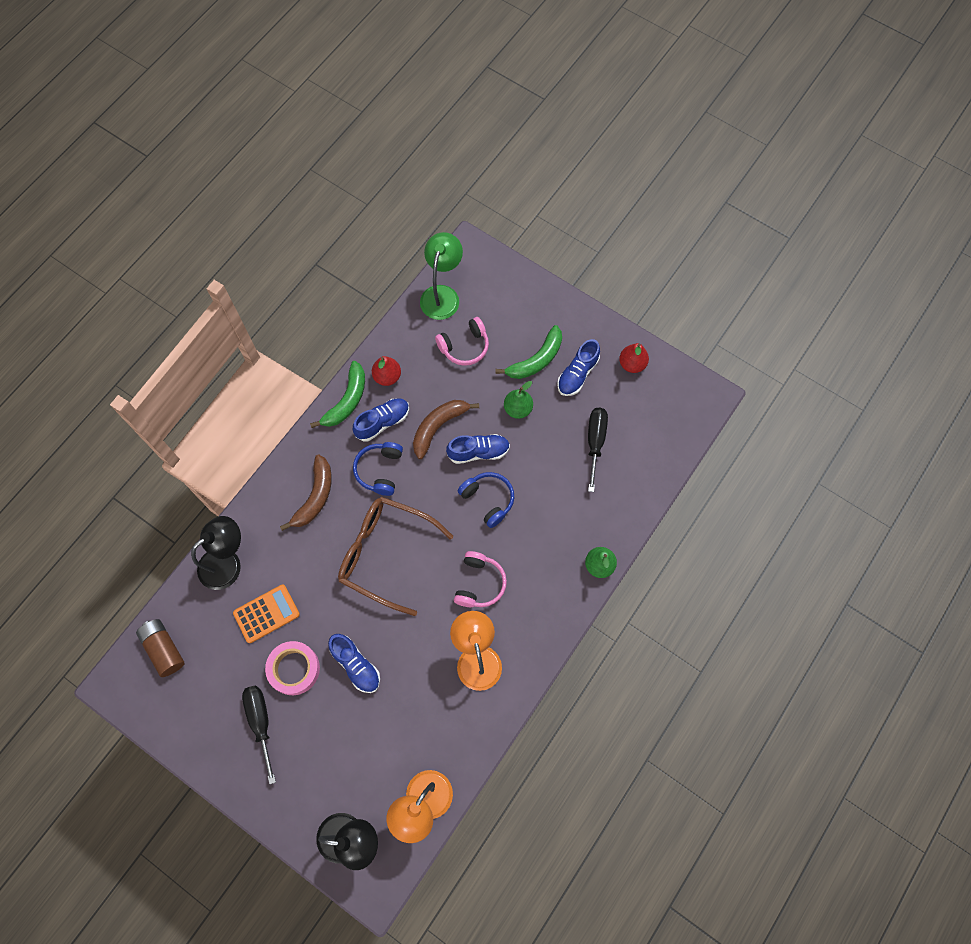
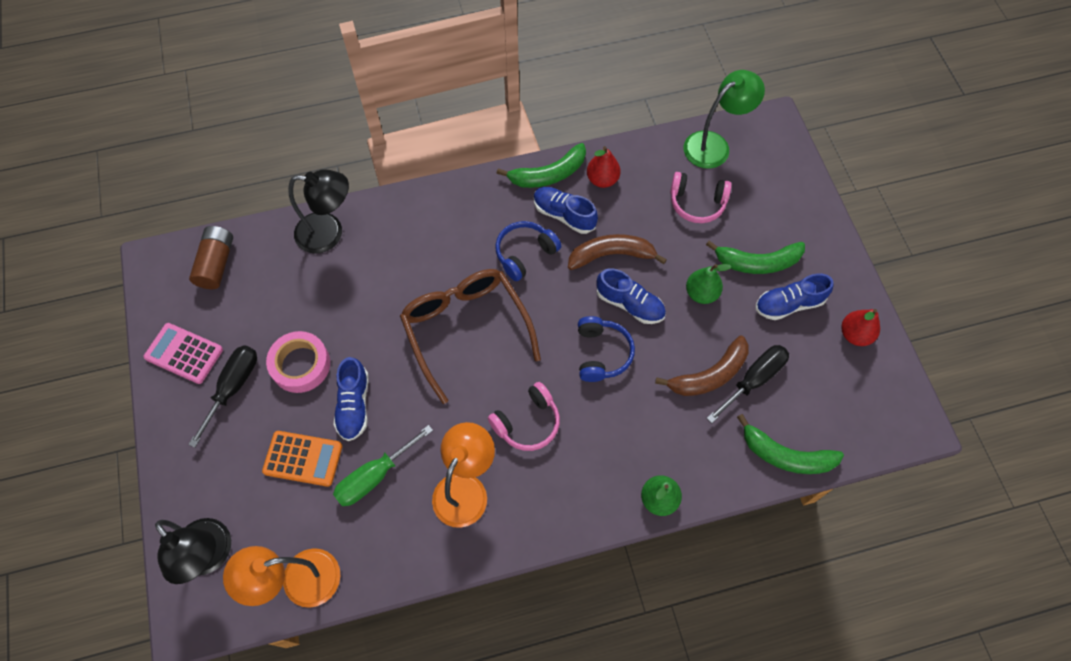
camera: 40 degrees right, 5 degrees down
orange calculator [233,585,300,643] -> orange calculator moved to [262,431,342,487]
brown banana [280,454,332,531] -> brown banana moved to [655,336,749,396]
blue shoe [353,398,409,442] -> blue shoe turned 150 degrees counterclockwise [534,187,598,234]
none -> pink calculator [144,323,223,384]
none -> green screwdriver [333,425,433,506]
none -> green banana [737,414,844,474]

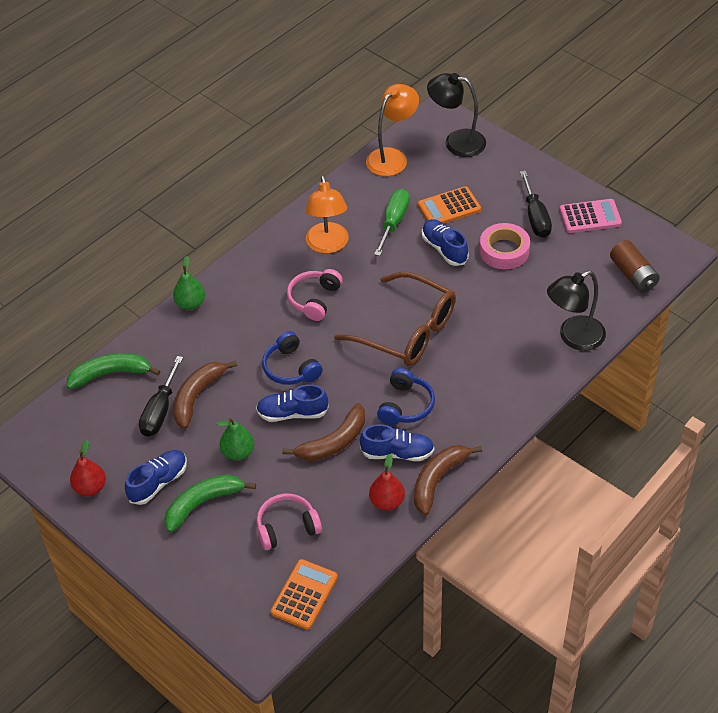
camera: 150 degrees right, 15 degrees down
green banana [496,143,586,188] -> brown banana [414,445,482,515]
green lamp [684,70,765,169] -> orange calculator [271,559,338,630]

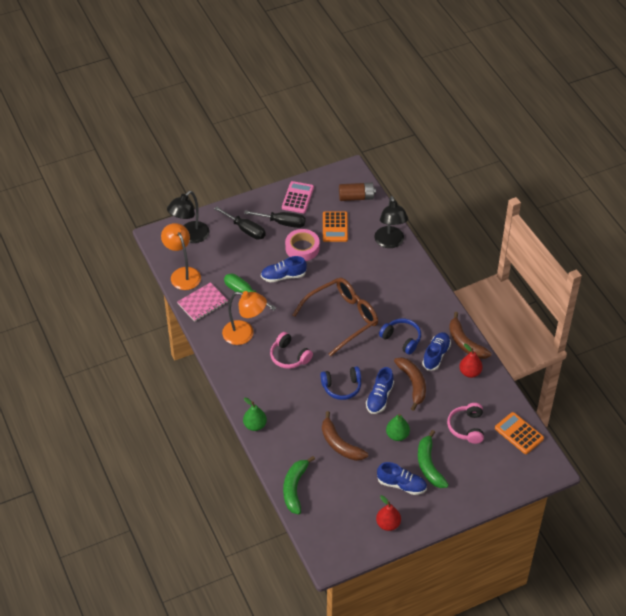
camera: 70 degrees left, 0 degrees up
blue shoe [125,450,187,505] -> blue shoe turned 135 degrees clockwise [377,462,427,495]
black screwdriver [139,356,183,437] -> black screwdriver moved to [214,206,266,240]
orange calculator [418,186,481,223] -> orange calculator moved to [323,211,348,242]
none -> pink notebook [177,282,228,322]

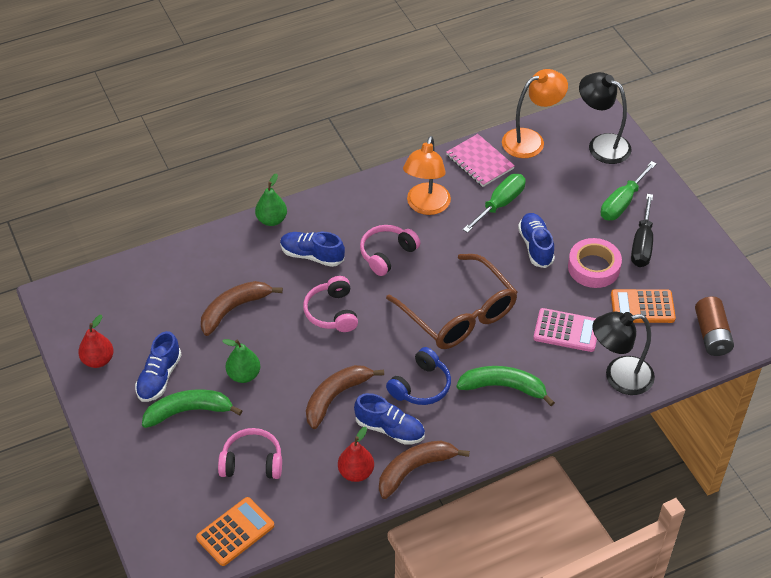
camera: 90 degrees right, 0 degrees up
black screwdriver [214,206,266,240] -> green screwdriver [601,161,656,220]
pink calculator [282,181,314,213] -> pink calculator moved to [533,308,597,352]
green banana [283,456,315,514] -> green banana moved to [456,366,555,406]
blue headphones [320,366,361,400] -> pink headphones [303,276,358,332]
blue shoe [366,367,394,414] -> blue shoe moved to [280,232,345,267]
brown banana [394,357,426,411] -> brown banana turned 150 degrees clockwise [306,365,384,429]

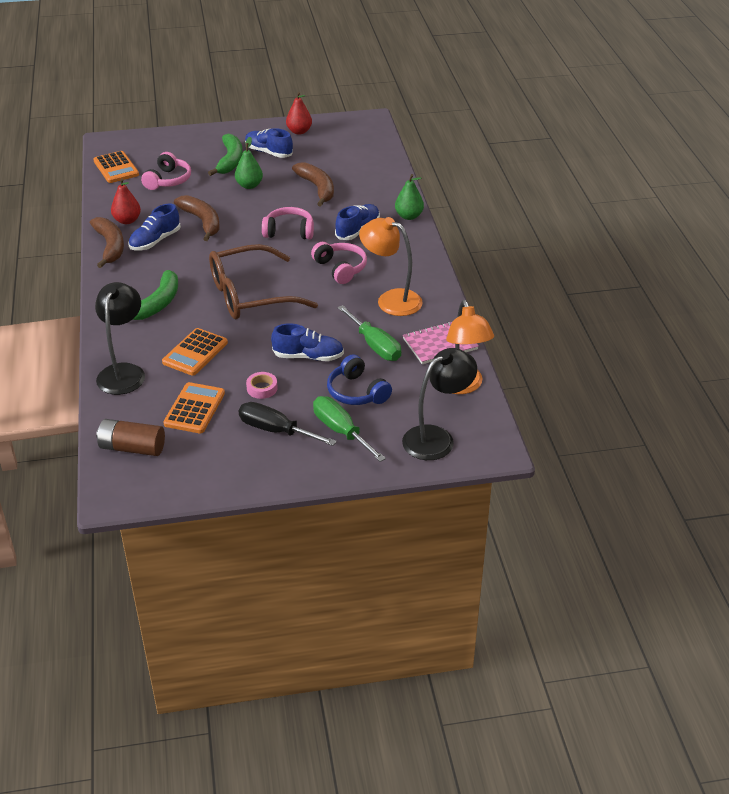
camera: 105 degrees right, 10 degrees down
blue headphones [386,347,451,405] -> blue headphones moved to [327,354,392,405]
pink calculator [533,308,597,352] -> orange calculator [162,328,228,376]
pink tape [568,238,622,288] -> pink tape [246,372,278,399], size x0.55

